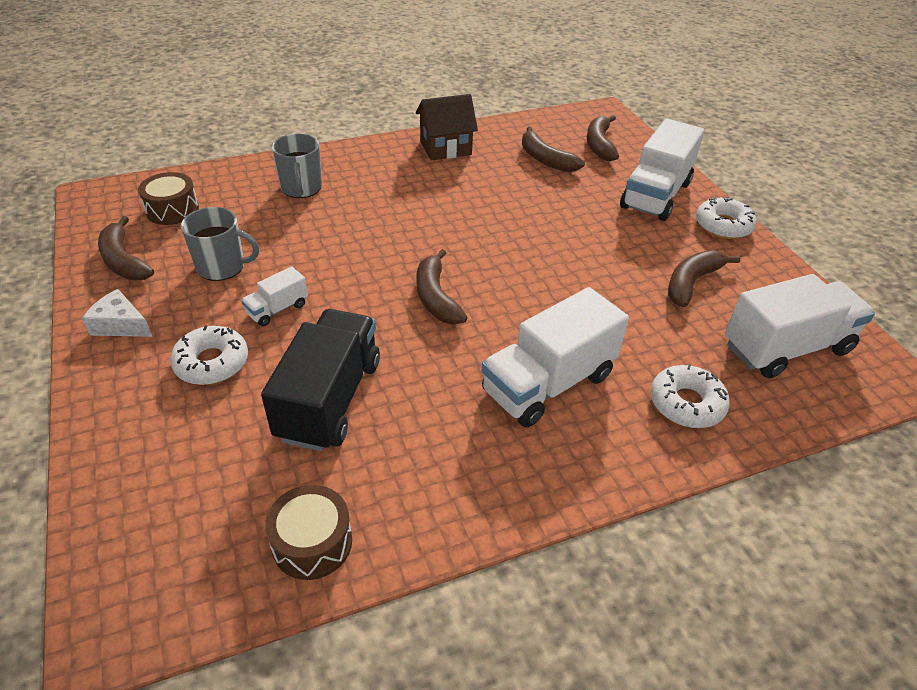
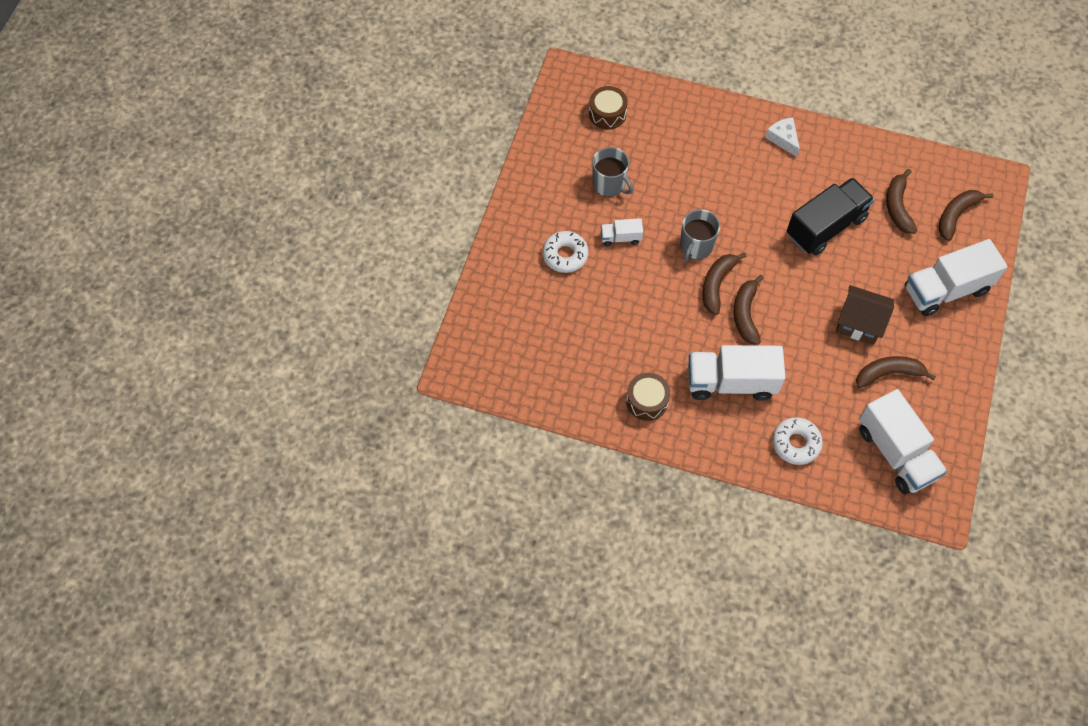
camera: 40 degrees right, 20 degrees up
white cheese [82,289,152,337] -> white cheese moved to [765,117,800,157]
brown banana [98,216,154,280] -> brown banana moved to [734,275,764,345]
black truck [261,309,380,451] -> black truck moved to [787,178,875,256]
brown drum [265,485,352,580] -> brown drum moved to [626,373,670,421]
grey mug [271,134,322,198] -> grey mug moved to [680,209,720,262]
brown house [416,94,478,161] -> brown house moved to [836,285,894,345]
white donut [696,196,757,239] -> none
white truck [725,274,875,378] -> white truck turned 45 degrees clockwise [859,389,947,494]

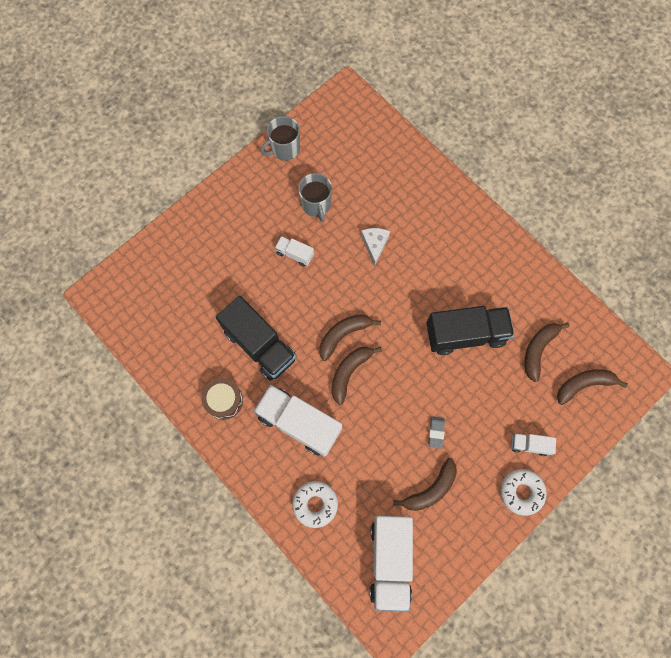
camera: 30 degrees right, 10 degrees up
white donut [542,231,589,273] -> white donut moved to [500,469,547,516]
brown drum [589,86,628,130] -> none
grey mug [680,209,720,262] -> grey mug moved to [260,116,300,161]
white cheese [765,117,800,157] -> white cheese moved to [361,228,390,266]
brown house [836,285,894,345] -> grey eraser [429,416,445,449]
brown banana [856,356,936,388] -> brown banana turned 120 degrees clockwise [393,458,457,511]
white truck [905,239,1008,316] -> white truck [512,433,556,456], size x0.48
none -> black truck [216,296,297,381]

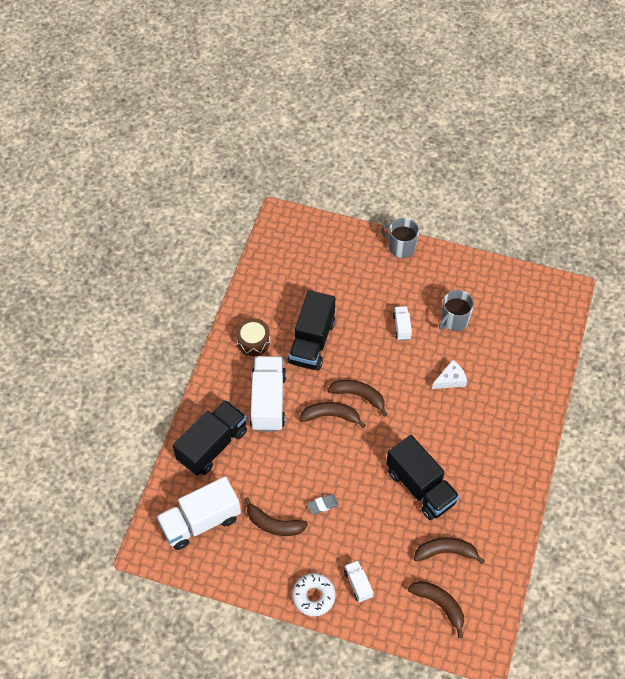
camera: 60 degrees right, 15 degrees down
grey mug [260,116,300,161] -> grey mug moved to [381,218,419,258]
white donut [292,481,338,528] -> black truck [173,400,247,476]

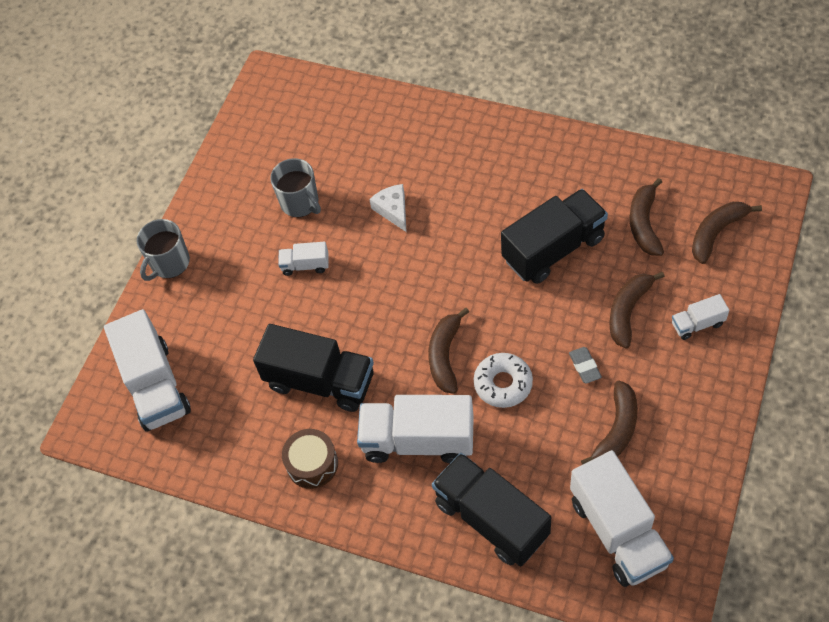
camera: 80 degrees left, 0 degrees up
white donut [292,573,336,616] -> white donut moved to [474,353,533,408]
brown banana [327,380,388,417] -> brown banana moved to [609,272,665,348]
none -> white truck [104,309,191,431]

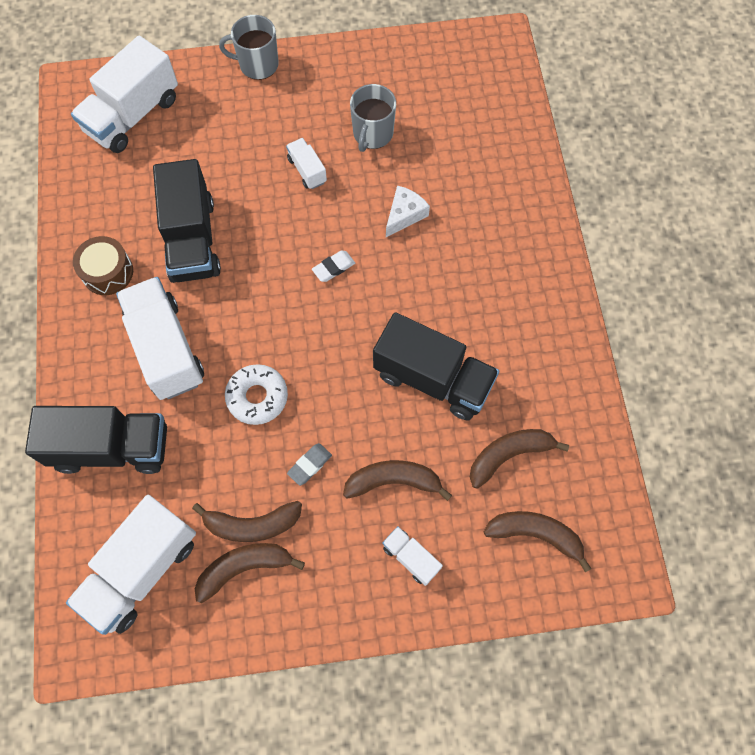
camera: 55 degrees right, 10 degrees up
brown banana [428,308,469,394] -> brown banana moved to [195,543,305,603]
black truck [432,453,551,566] -> black truck turned 75 degrees clockwise [25,406,167,474]
none -> white eraser [312,251,355,282]

